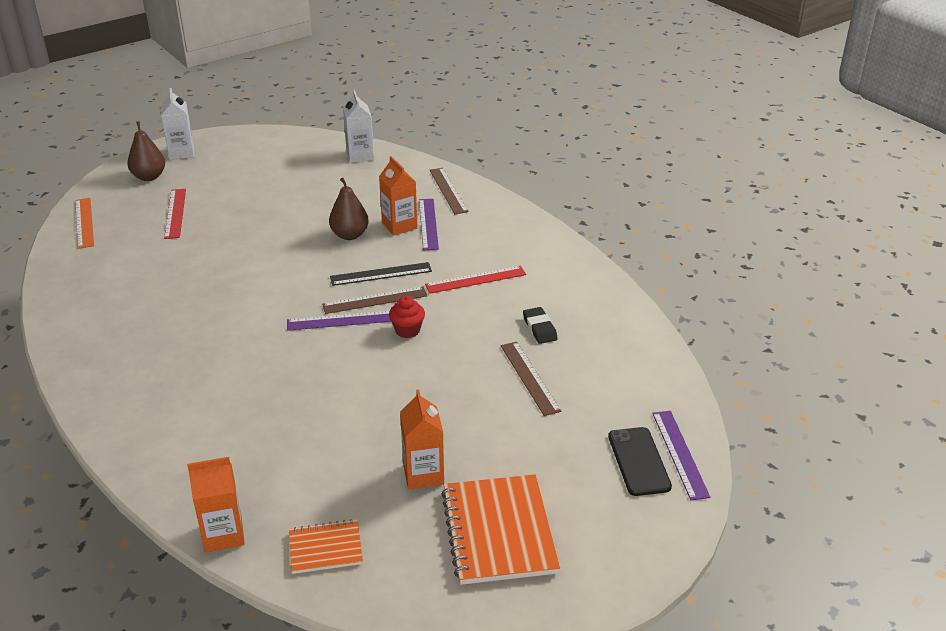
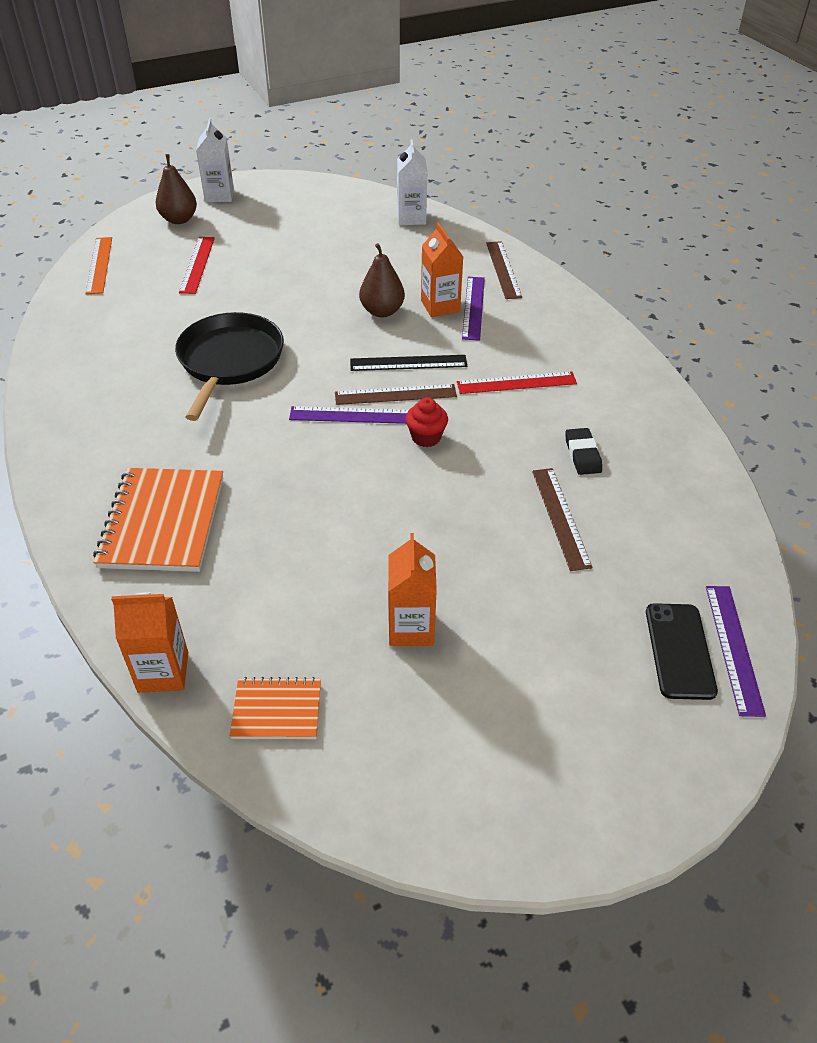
camera: 10 degrees right, 10 degrees up
orange notebook [441,474,560,585] -> orange notebook moved to [93,468,223,572]
none -> black pan [175,312,284,421]

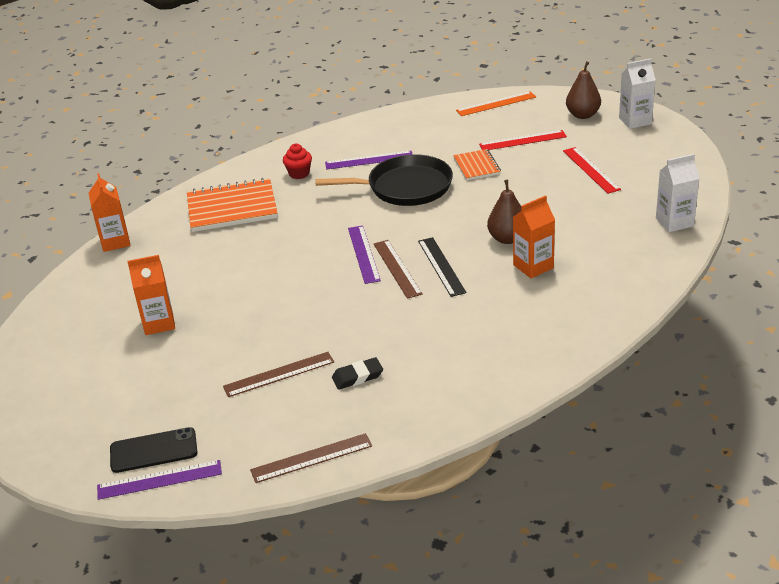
camera: 80 degrees right, 10 degrees down
orange notebook [230,677,321,739] -> orange notebook moved to [453,149,501,180]
red cupcake [405,398,448,447] -> red cupcake moved to [283,143,312,179]
red ruler [457,372,577,394] -> red ruler moved to [563,147,621,194]
purple ruler [462,277,485,341] -> purple ruler moved to [325,151,412,169]
brown ruler [486,241,522,299] -> brown ruler moved to [250,433,372,483]

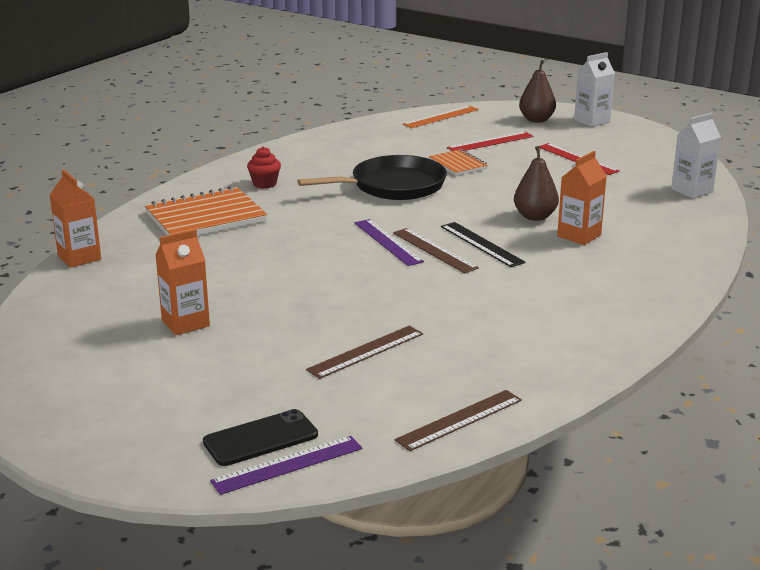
camera: 20 degrees left, 10 degrees down
purple ruler [325,151,412,169] -> none
black eraser [332,357,383,390] -> none

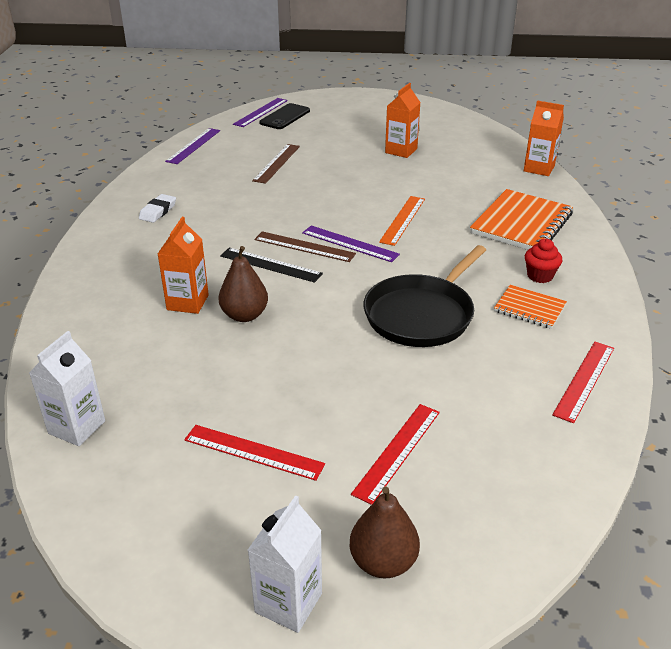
camera: 150 degrees right, 10 degrees up
brown ruler [395,390,522,451] -> purple ruler [165,128,220,164]
orange ruler [403,106,479,128] -> orange ruler moved to [379,196,425,246]
orange notebook [428,149,488,176] -> orange notebook moved to [494,285,567,329]
none -> white eraser [139,194,176,223]
none -> red ruler [552,342,614,423]

